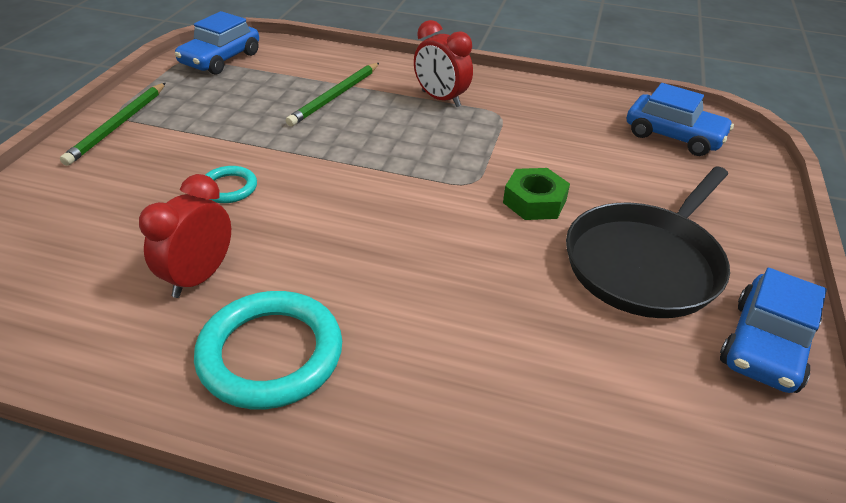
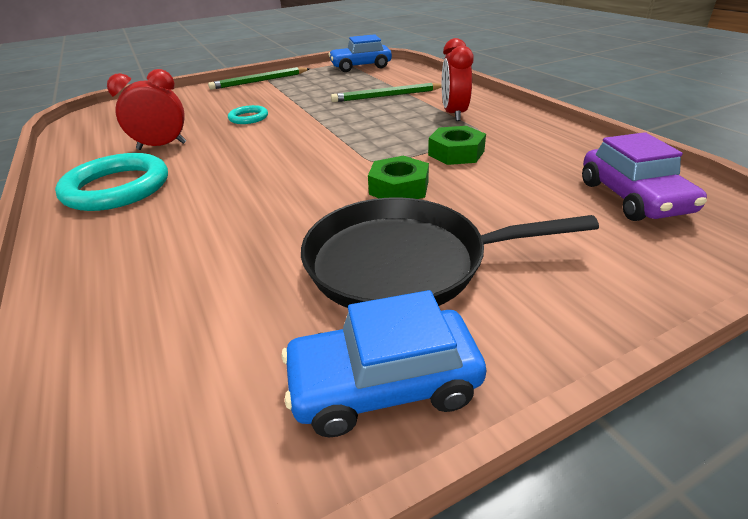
camera: 50 degrees right, 5 degrees down
blue car [627,83,734,156] -> purple car [582,132,707,221]
none -> green nut [428,126,486,165]

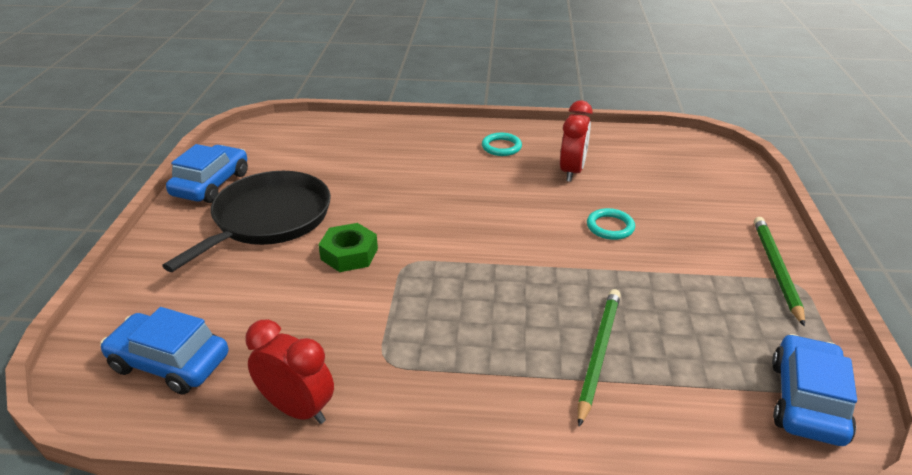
camera: 120 degrees right, 0 degrees up
turquoise ring [55,153,168,211] -> turquoise ring [482,133,522,156], size x0.51
green nut [428,126,486,165] -> none
red clock [442,38,474,121] -> red clock moved to [245,320,334,424]
purple car [582,132,707,221] -> blue car [100,307,228,395]

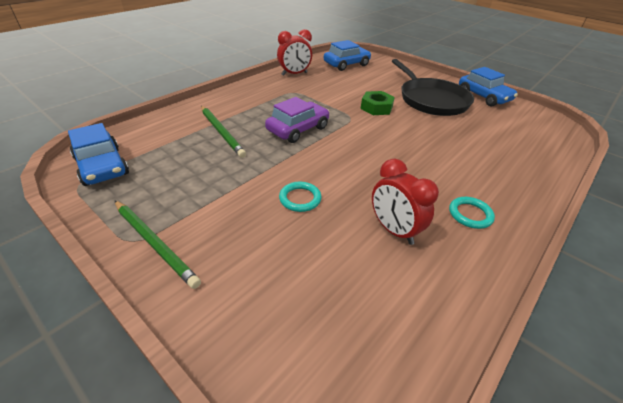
camera: 125 degrees right, 5 degrees up
none -> purple car [265,97,329,143]

